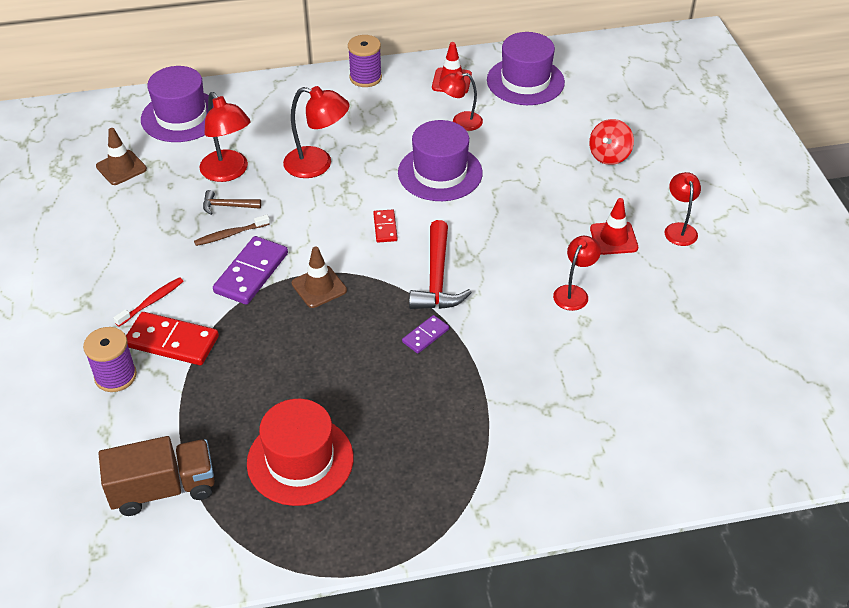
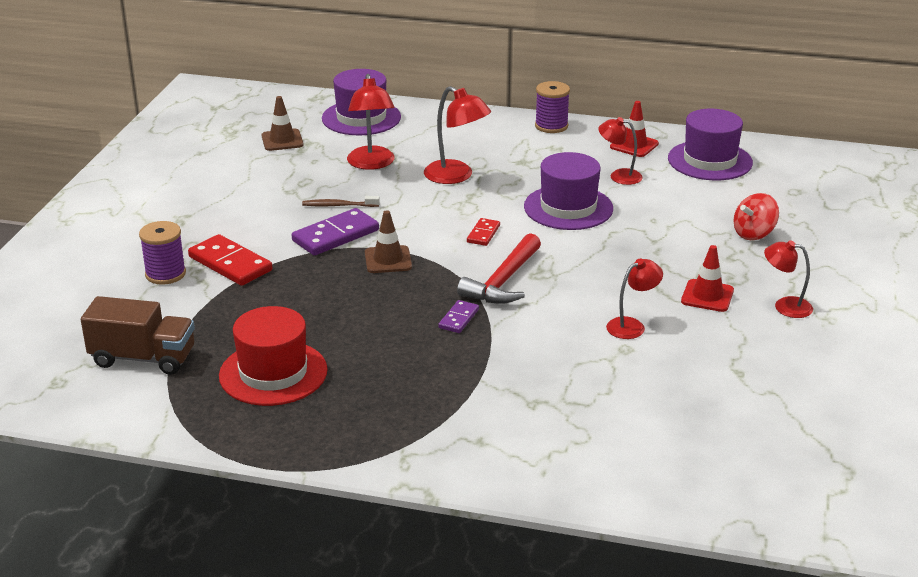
camera: 25 degrees right, 15 degrees down
red toothbrush [113,277,184,327] -> none
brown hammer [203,190,261,215] -> none
purple domino [402,315,449,354] -> purple domino turned 45 degrees counterclockwise [438,300,479,333]
red lamp [664,172,701,246] -> red lamp turned 90 degrees counterclockwise [764,240,813,318]

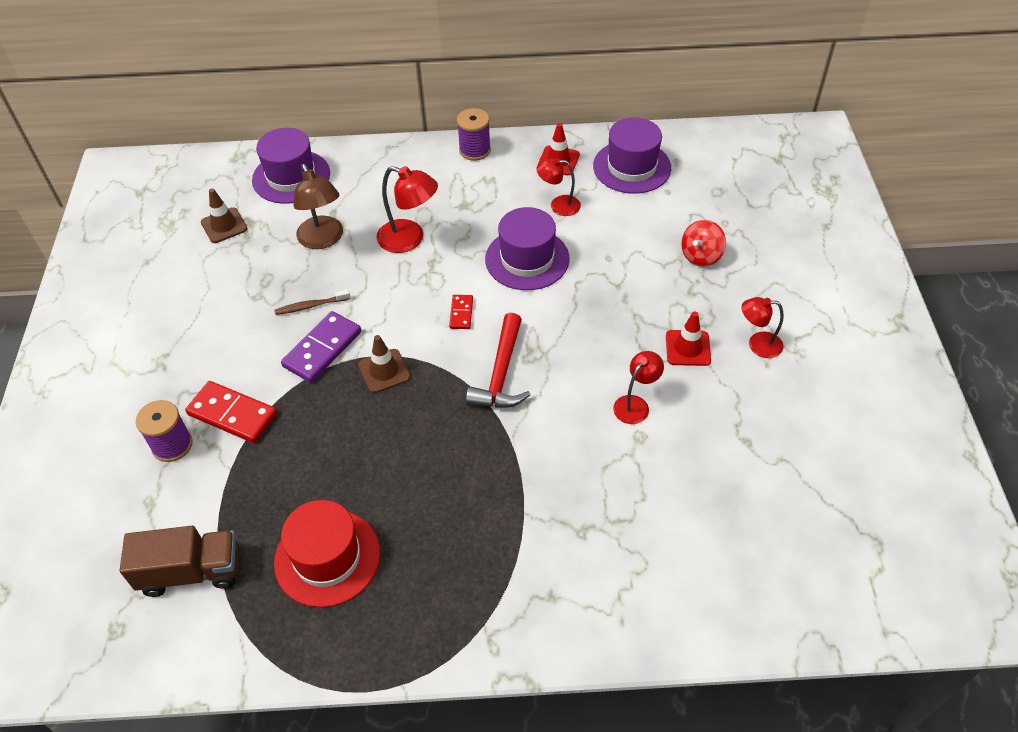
camera: 15 degrees left, 20 degrees up
red lamp [347,74,395,170] -> brown lamp [294,164,343,249]
purple domino [438,300,479,333] -> none

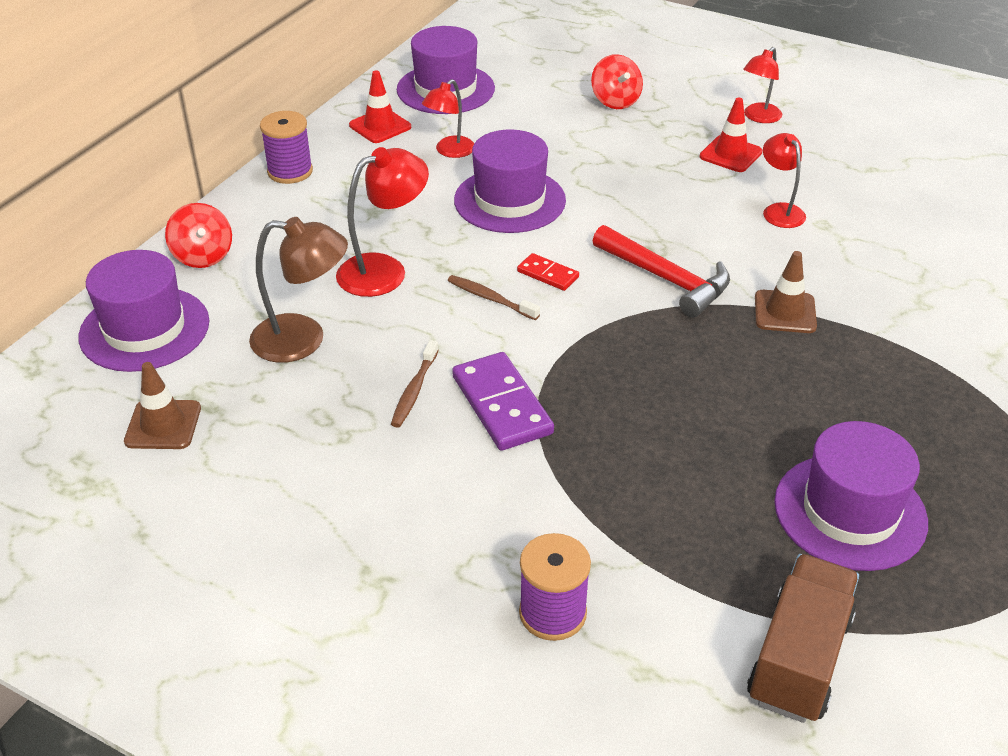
camera: 60 degrees left, 10 degrees down
red domino [185,381,277,443] -> none
red hat [274,500,380,607] -> purple hat [774,421,928,571]
brown traffic cone [358,335,410,393] -> brown traffic cone moved to [755,251,817,333]
none -> red spinning top [165,203,232,268]
none -> brown toothbrush [448,275,540,320]

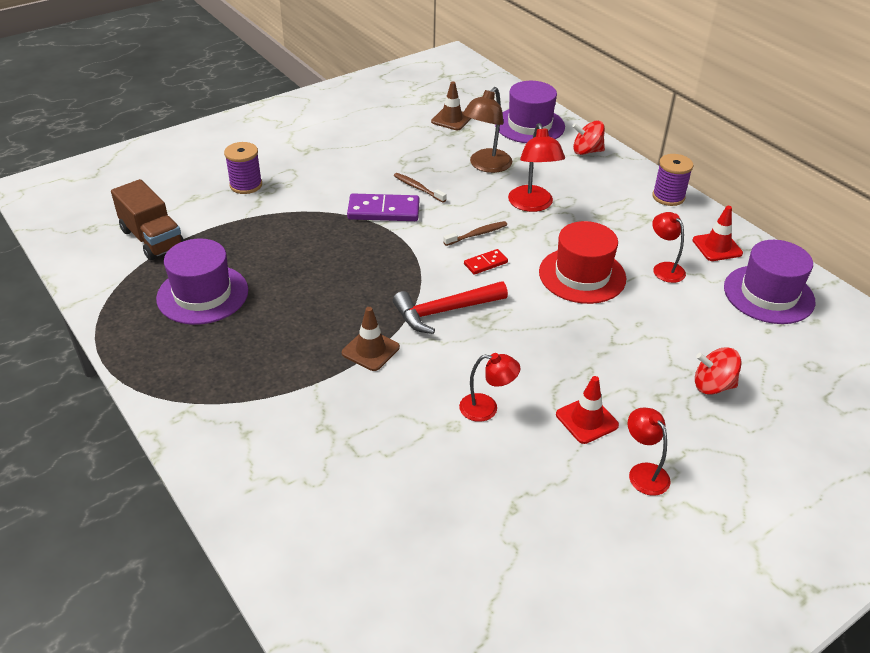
camera: 115 degrees right, 0 degrees up
purple hat [454,130,566,233] -> red hat [539,221,626,304]

